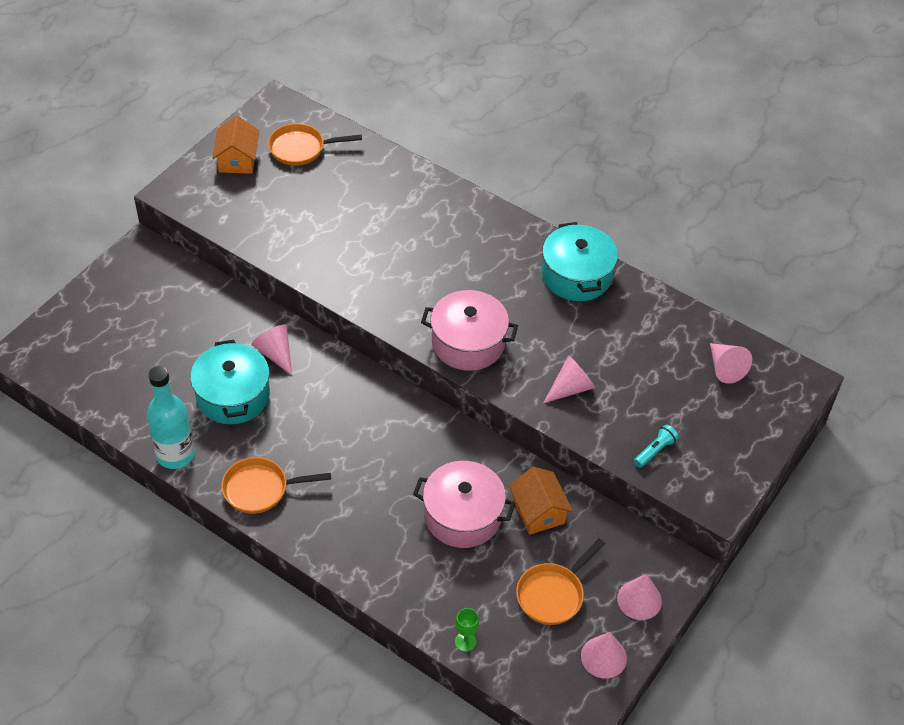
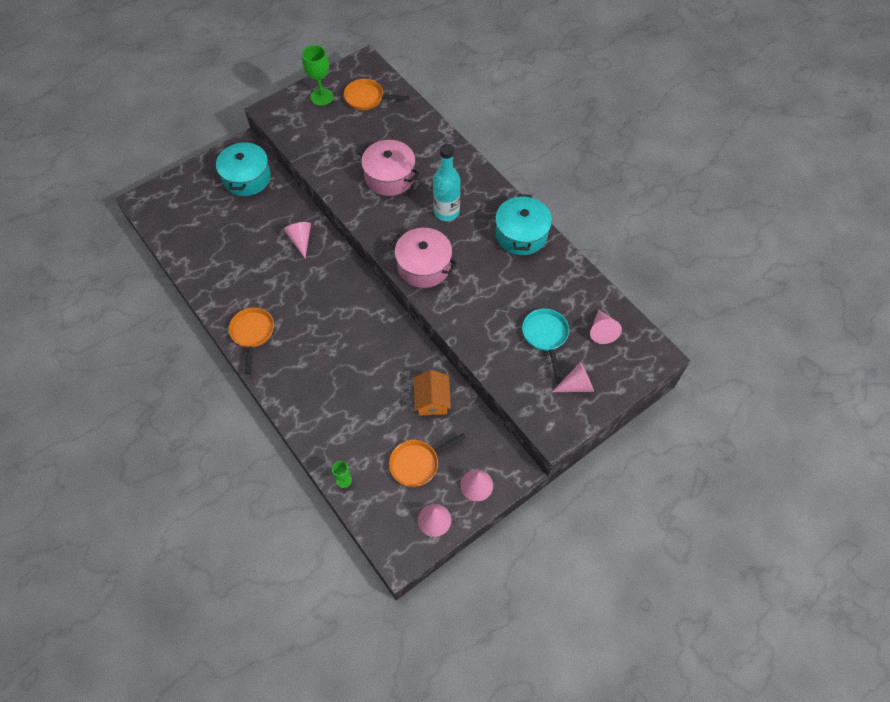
camera: 20 degrees right, 10 degrees up
turquoise bottle [147,366,195,469] -> turquoise bottle moved to [433,144,461,221]
turquoise pot [190,340,270,424] -> turquoise pot moved to [216,141,271,196]
orange house [212,116,259,174] -> green goblet [302,45,333,106]
orange pan [221,457,331,514] -> orange pan turned 75 degrees clockwise [229,307,274,374]
pink pot [413,461,515,548] -> pink pot moved to [358,140,419,196]
pink cone [543,356,595,403] -> pink cone moved to [552,362,594,392]
turquoise flashlight [634,425,679,467] -> none
none -> turquoise pan [522,309,569,378]

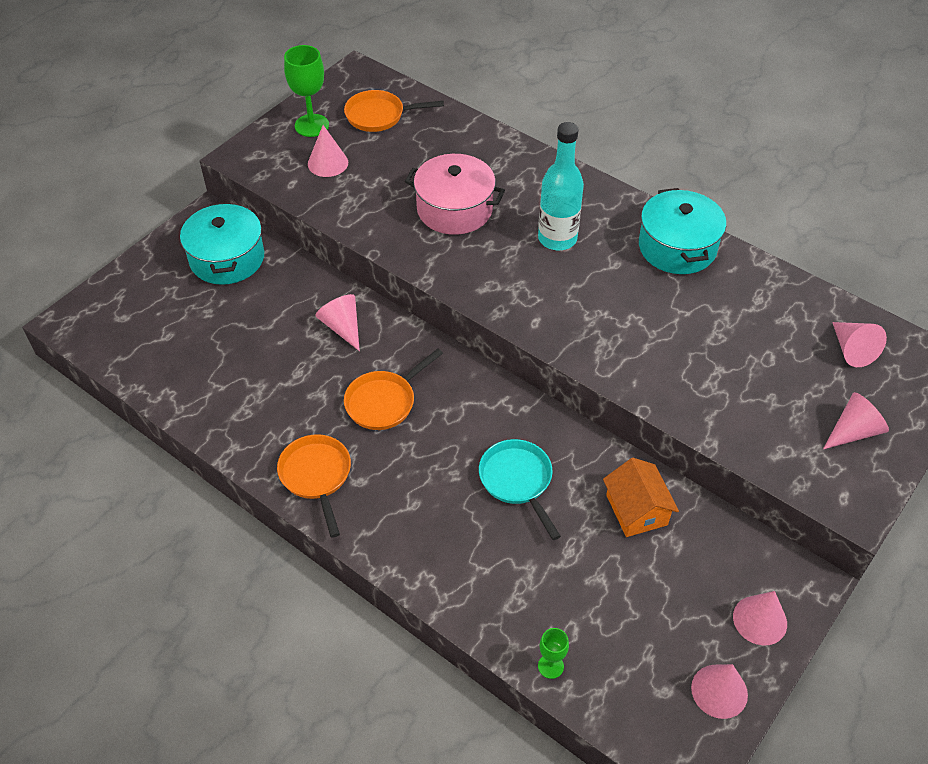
camera: 15 degrees left, 10 degrees down
orange pan [389,433,466,487] -> orange pan moved to [344,348,443,430]
pink pot [390,228,457,288] -> none
turquoise pan [522,309,569,378] -> turquoise pan moved to [479,439,561,540]
none -> pink cone [308,125,348,177]

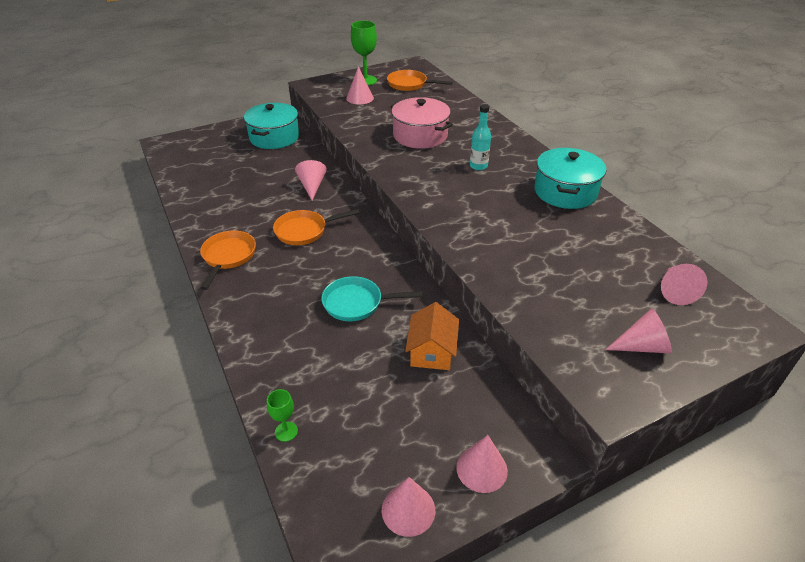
camera: 25 degrees right, 10 degrees down
turquoise pan [479,439,561,540] -> turquoise pan turned 90 degrees counterclockwise [321,276,423,321]
turquoise bottle [538,122,584,250] -> turquoise bottle [470,104,491,170], size x0.61

